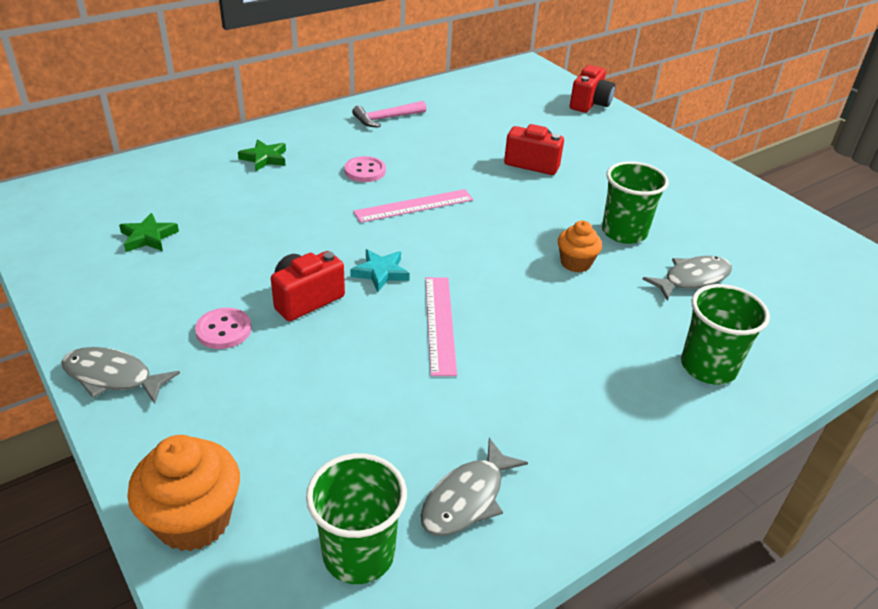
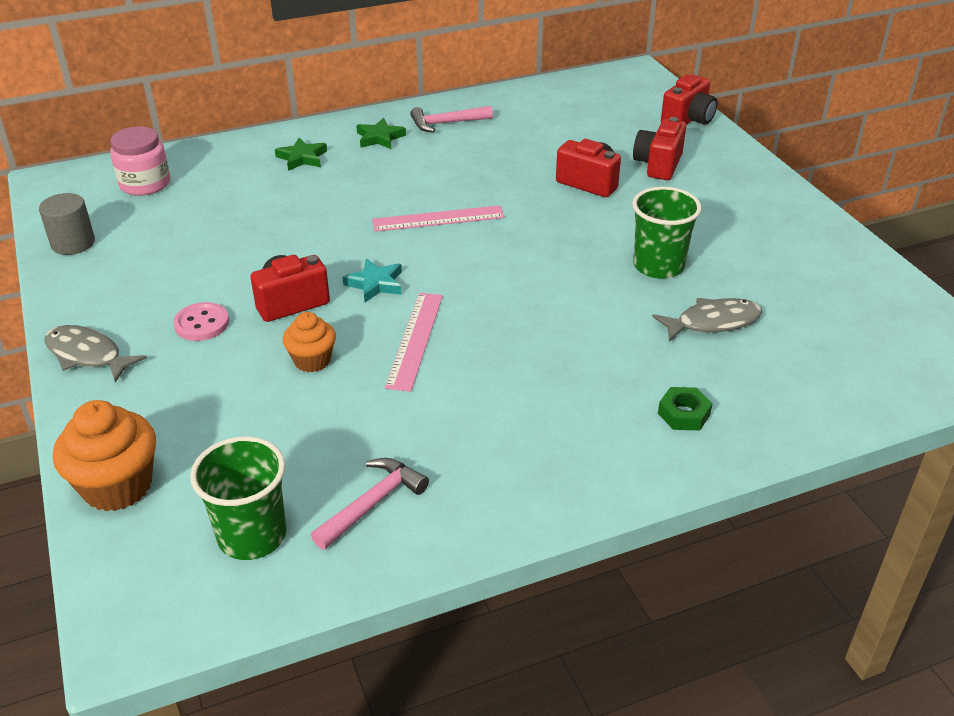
camera: 15 degrees right, 0 degrees up
green star [119,213,179,252] -> green star moved to [356,118,406,149]
pink button [344,156,386,182] -> none
grey fish [421,438,528,536] -> pink hammer [311,458,429,549]
orange cupcake [558,221,602,272] -> orange cupcake moved to [283,312,336,372]
green cup [681,284,770,385] -> green nut [658,387,713,430]
none -> grey cylinder [39,193,95,255]
none -> pink jar [110,126,170,196]
none -> red camera [633,117,686,180]

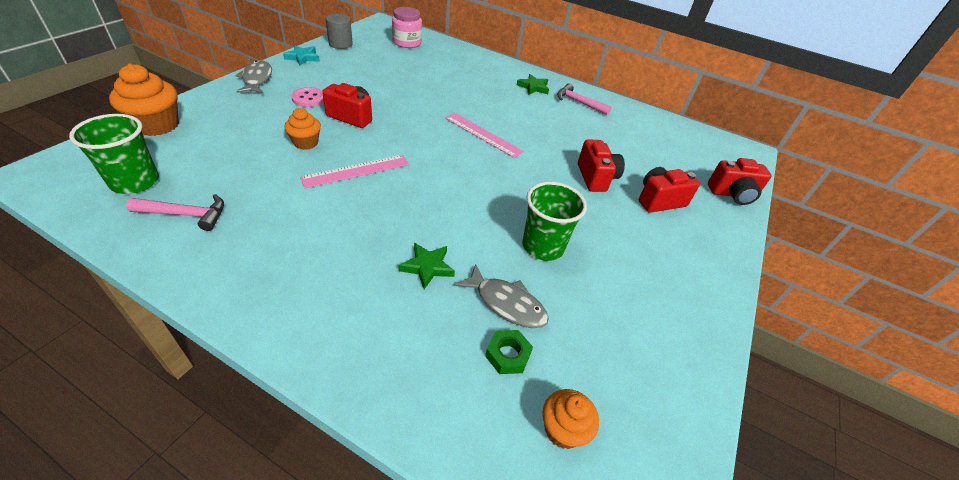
camera: 45 degrees right, 5 degrees up
green star [275,138,327,171] -> green star moved to [399,243,455,289]
turquoise star [343,259,402,302] -> turquoise star moved to [283,45,320,66]
green nut [658,387,713,430] -> green nut moved to [485,330,533,374]
none -> orange cupcake [543,389,599,449]

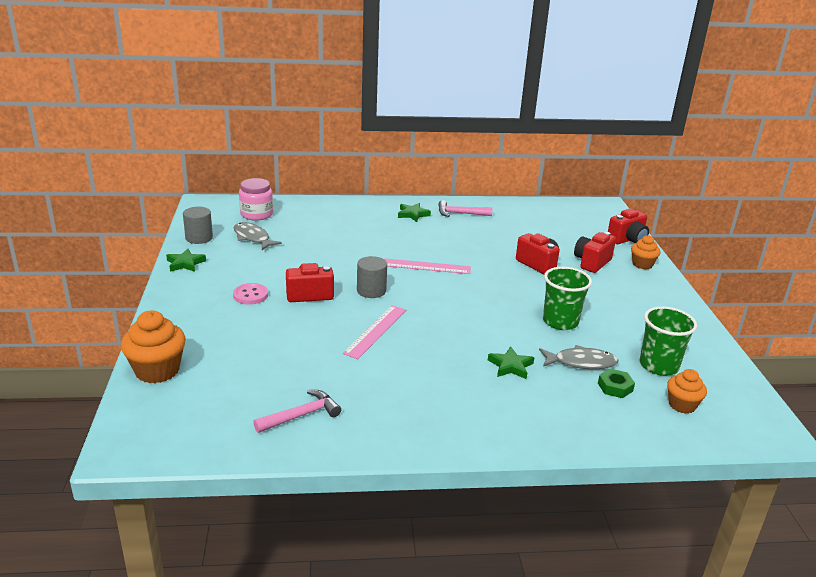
camera: 30 degrees left, 15 degrees down
green cup [69,114,159,194] -> green cup moved to [640,306,697,376]
grey fish [235,60,272,93] -> grey fish moved to [234,222,282,250]
turquoise star [283,45,320,66] -> green star [166,249,206,272]
orange cupcake [284,108,321,150] -> orange cupcake moved to [631,235,661,269]
none -> grey cylinder [357,256,387,298]

